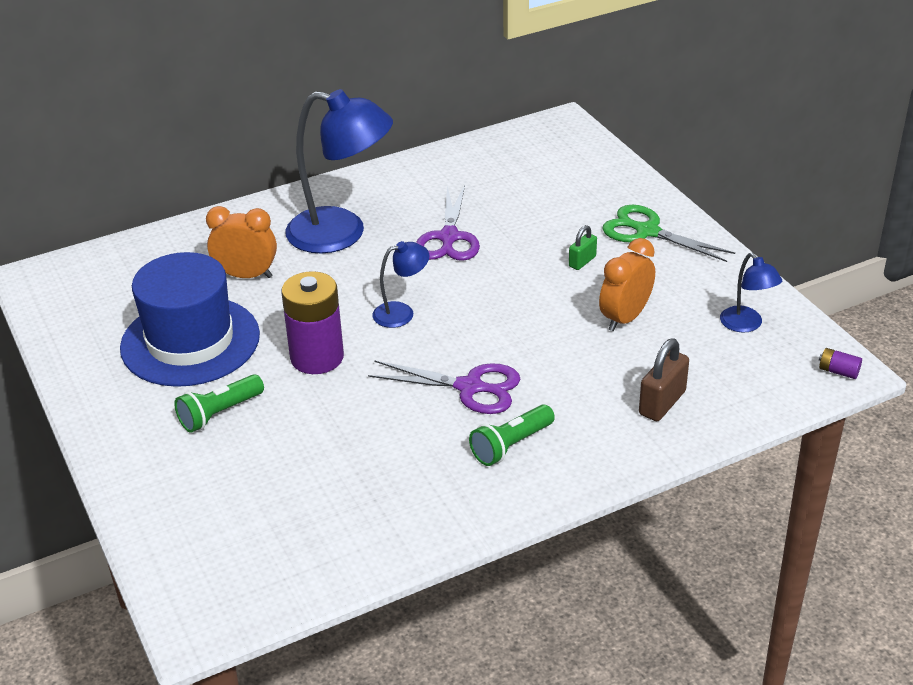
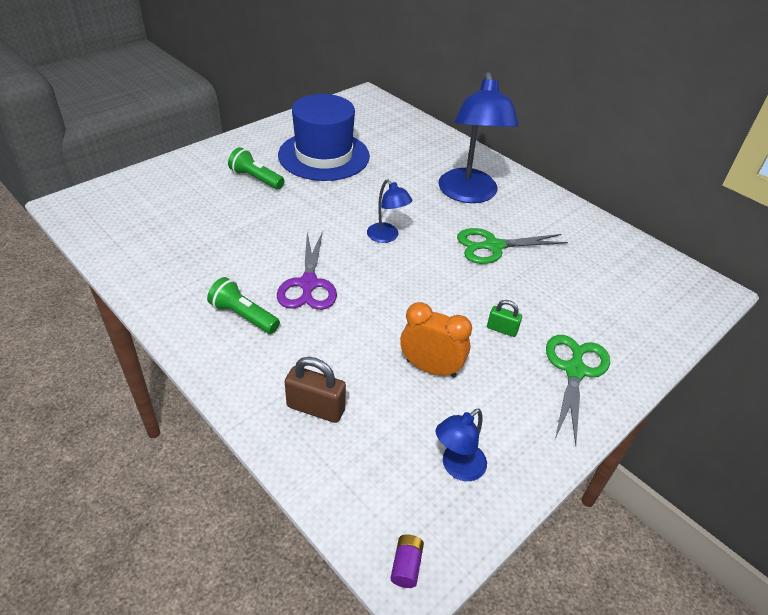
camera: 70 degrees right, 5 degrees up
orange clock [206,206,277,278] -> none
purple battery [281,271,344,374] -> none
purple scissors [416,185,480,261] -> green scissors [457,228,568,264]

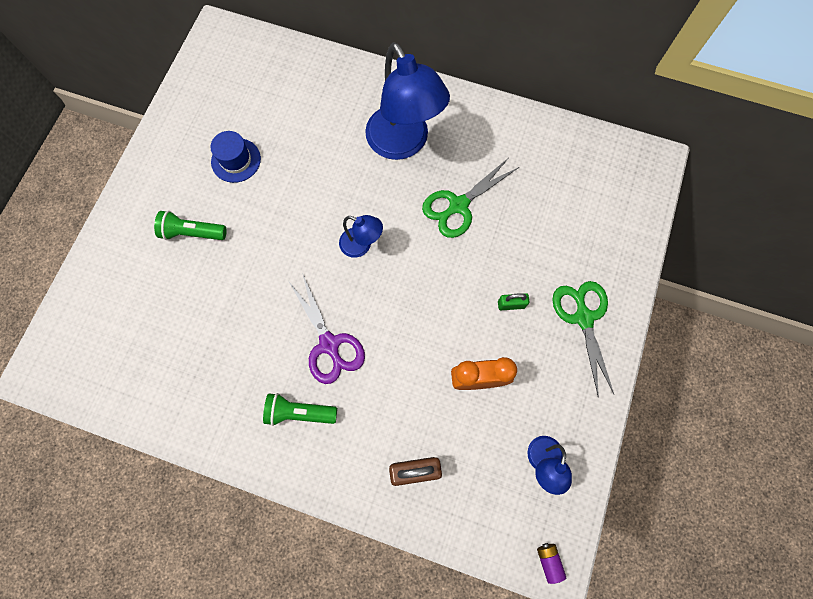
camera: 25 degrees left, 30 degrees up
blue hat [278,94,370,181] -> blue hat [210,131,261,183], size x0.49

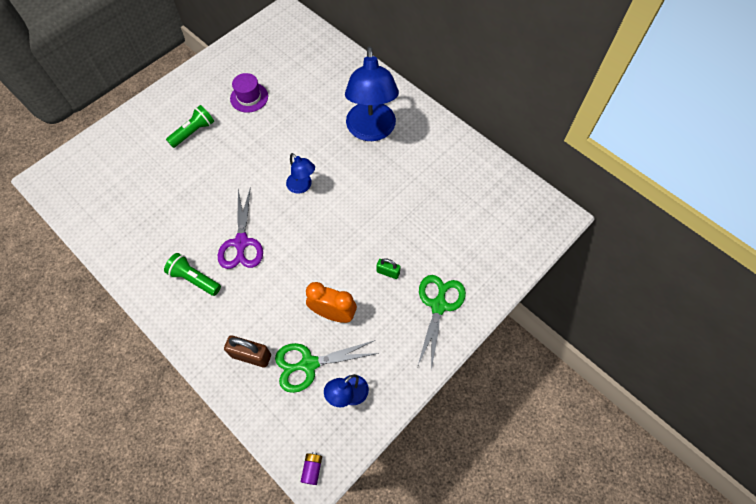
camera: 25 degrees right, 10 degrees down
green flashlight [154,211,227,240] -> green flashlight turned 105 degrees clockwise [166,105,214,148]
blue hat [210,131,261,183] -> purple hat [230,73,268,113]
green scissors [422,159,519,238] -> green scissors moved to [275,340,379,393]

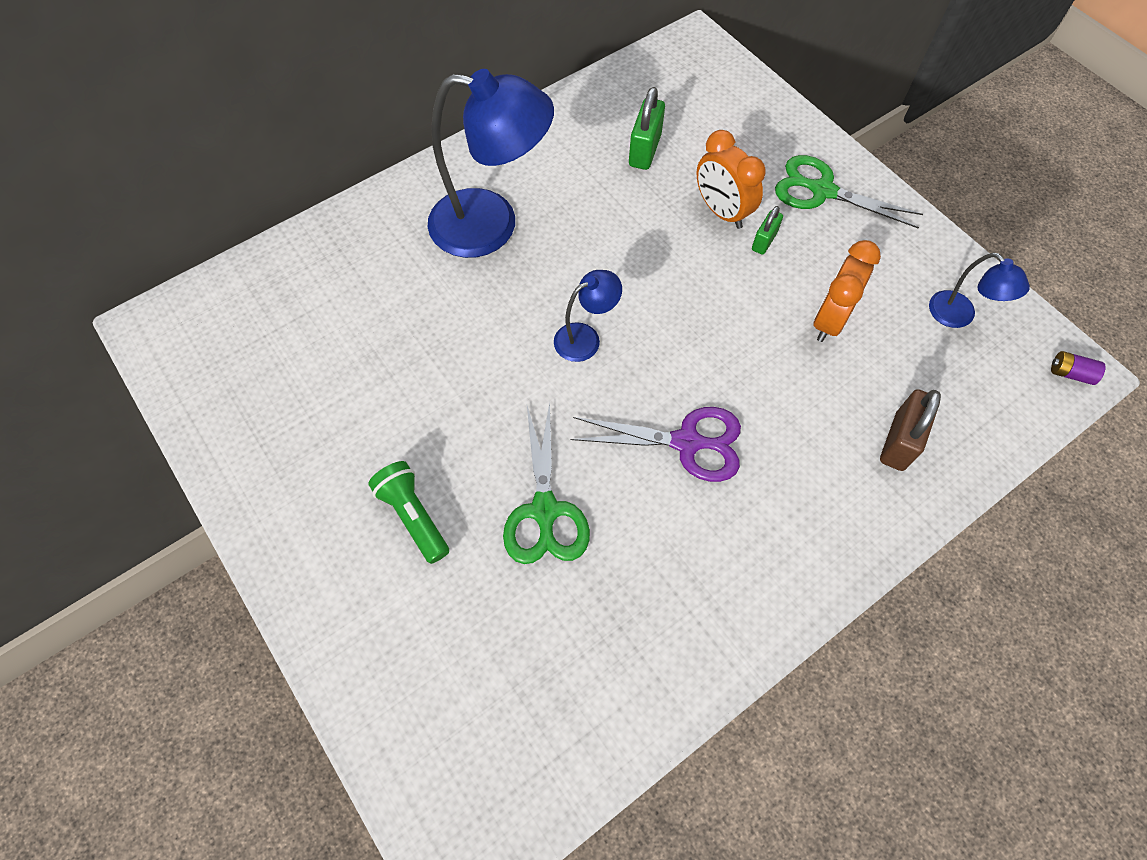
camera: 80 degrees left, 0 degrees up
green flashlight [164,253,221,296] -> none
purple hat [230,73,268,113] -> none
green scissors [275,340,379,393] -> green scissors moved to [503,402,590,564]
none -> green padlock [629,87,665,170]
none -> orange clock [696,130,765,229]

